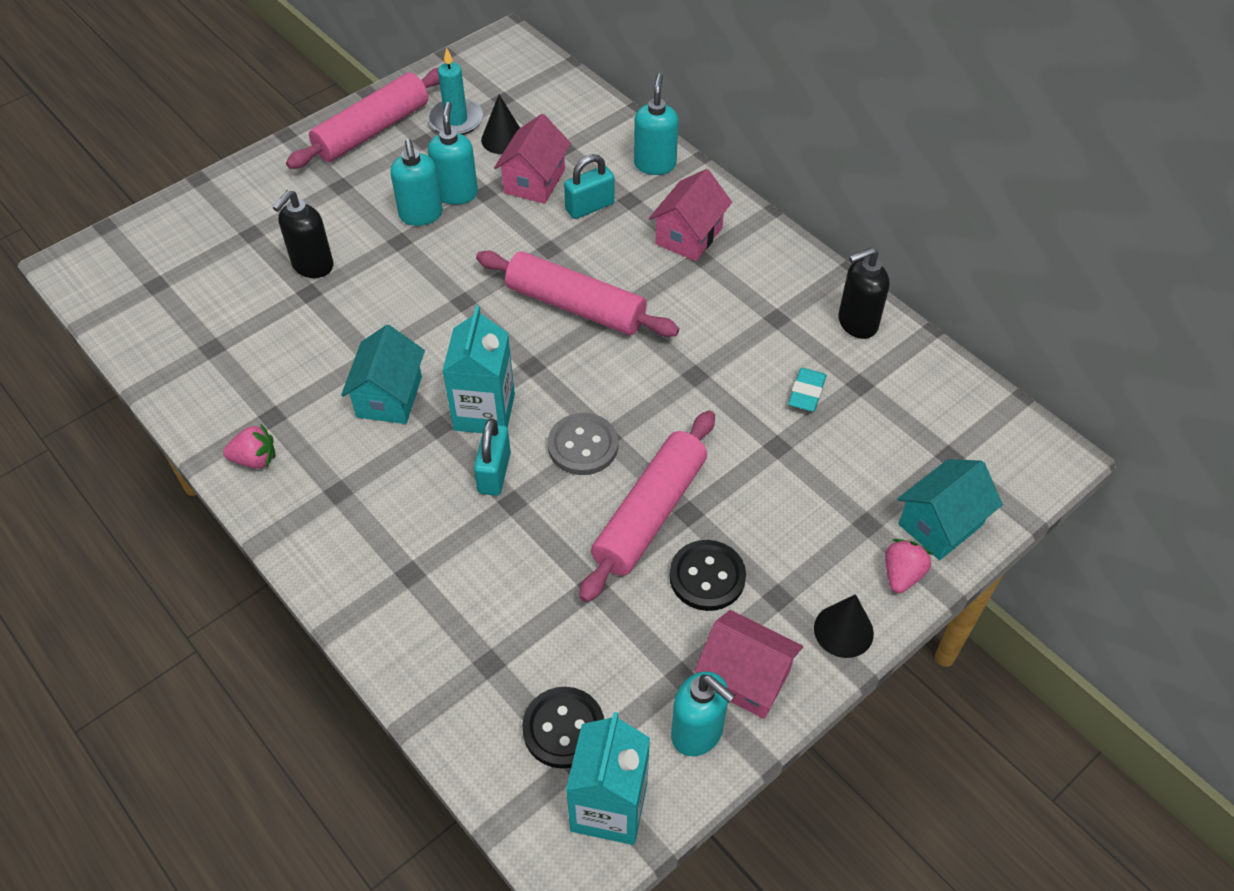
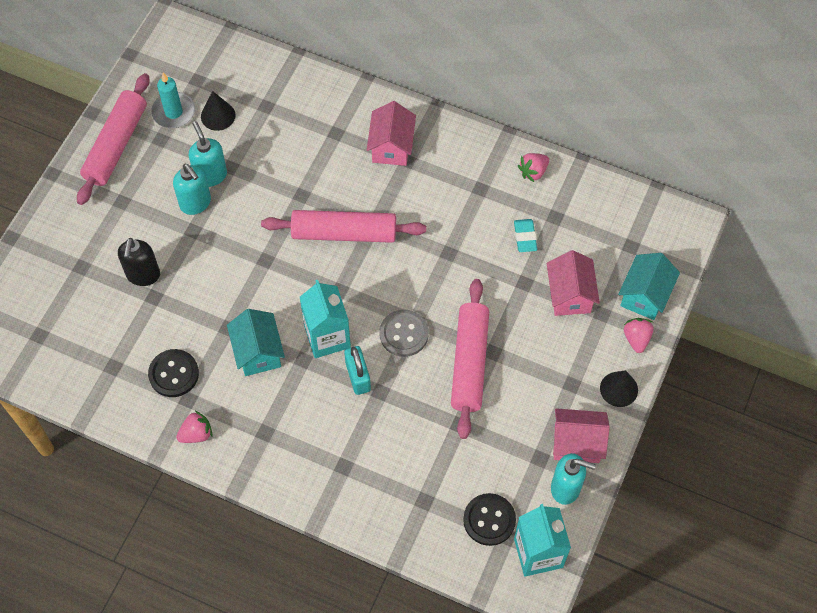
camera: 25 degrees left, 10 degrees up
pink house [494,114,571,204] -> pink house moved to [547,250,600,316]
turquoise padlock [564,154,615,219] -> none
turquoise soap dispenser [634,73,679,175] -> none
black button [669,540,746,611] -> black button moved to [148,349,199,397]
black soap dispenser [838,247,889,339] -> pink strawberry [518,153,549,182]

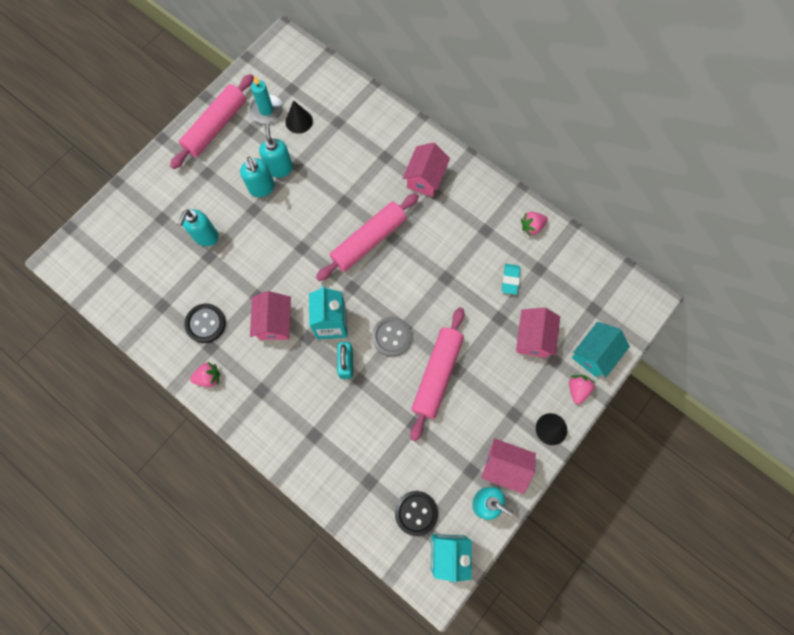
camera: 15 degrees right, 10 degrees up
black soap dispenser [118,238,160,286] -> turquoise soap dispenser [178,209,219,246]
turquoise house [227,309,285,376] -> pink house [250,291,291,340]
pink rolling pin [261,210,426,243] -> pink rolling pin turned 60 degrees counterclockwise [316,193,419,281]

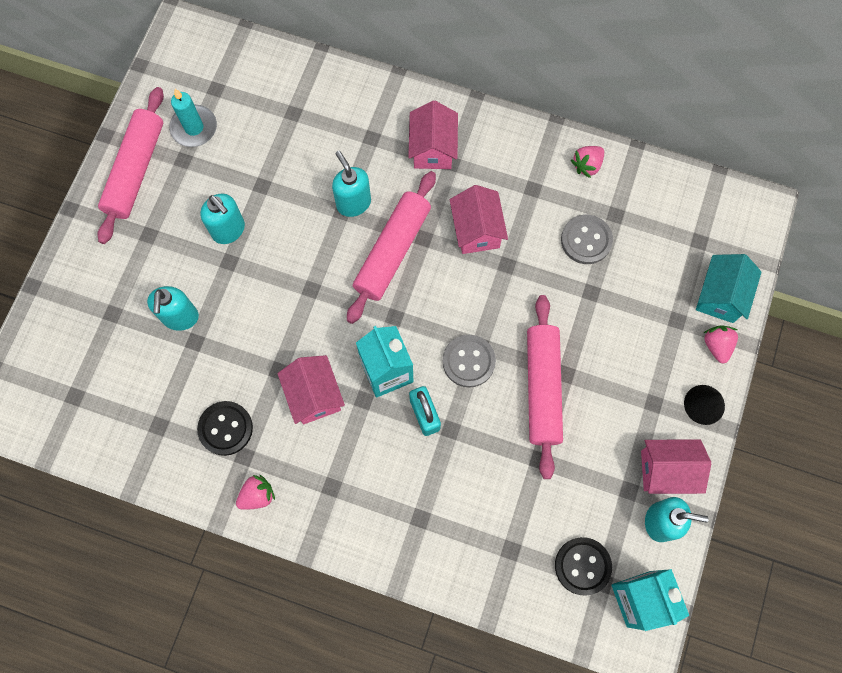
camera: 20 degrees left, 0 degrees up
turquoise soap dispenser [259,123,293,178] -> turquoise soap dispenser moved to [332,151,371,217]
black cone [285,100,313,134] -> none
turquoise eraser [502,264,520,295] -> grey button [561,215,613,264]
pink house [516,307,560,358] -> pink house moved to [450,185,508,254]

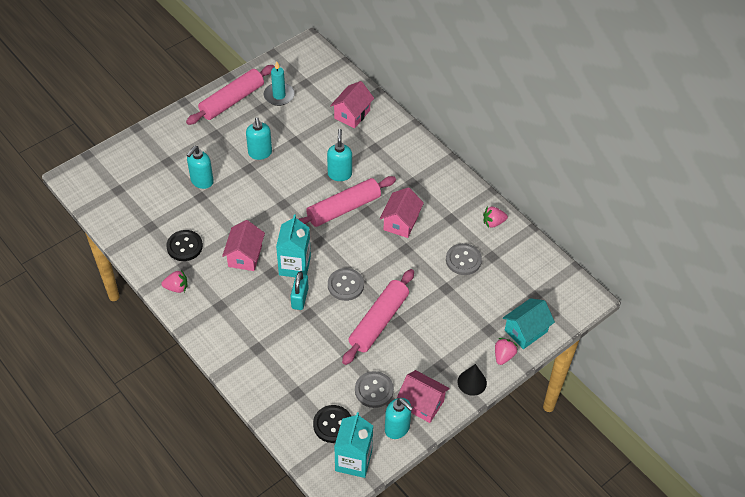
camera: 30 degrees right, 20 degrees down
pink house [408,100,458,169] -> pink house moved to [330,81,374,128]
none -> grey button [355,371,394,408]

